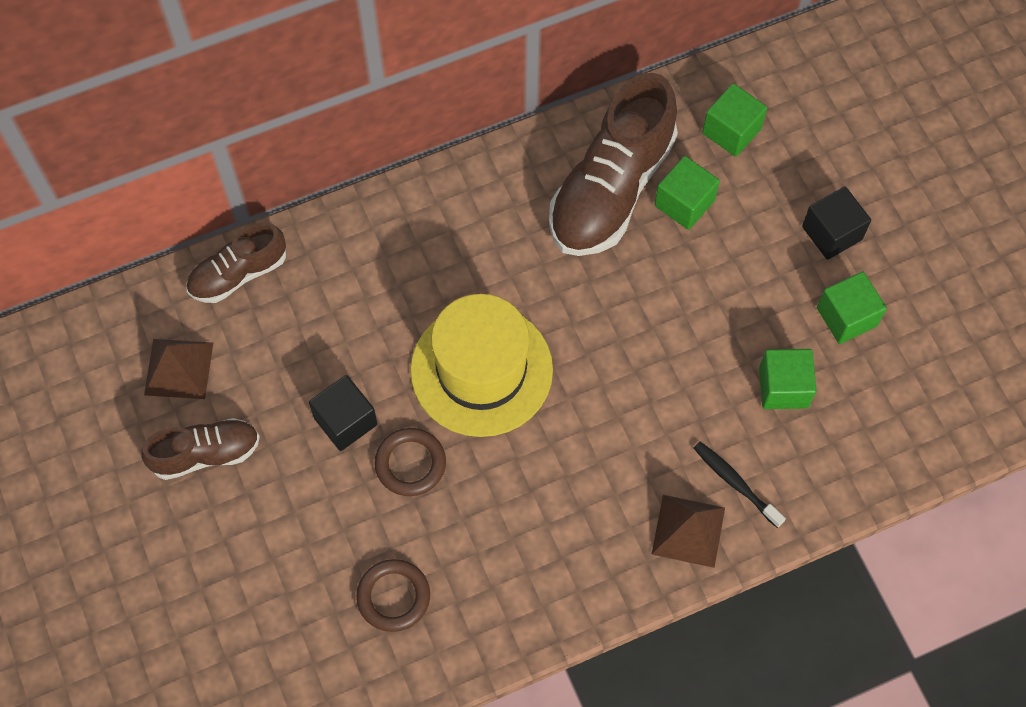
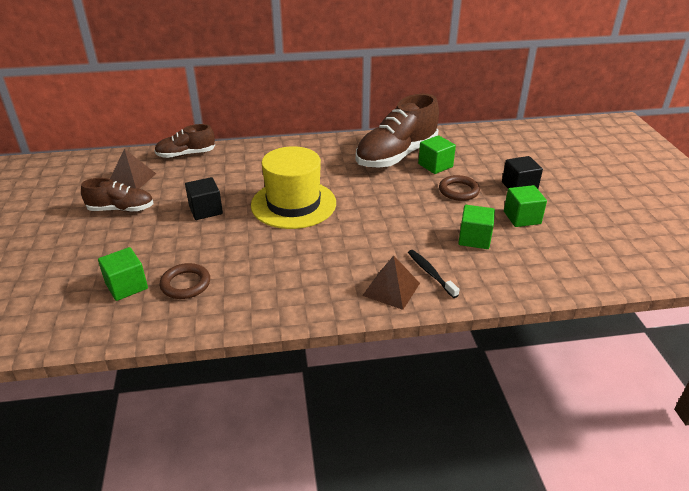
camera: 15 degrees right, 30 degrees down
brown ring [374,428,446,496] -> brown ring moved to [439,175,480,201]
green cube [702,83,767,157] -> green cube moved to [98,247,148,301]

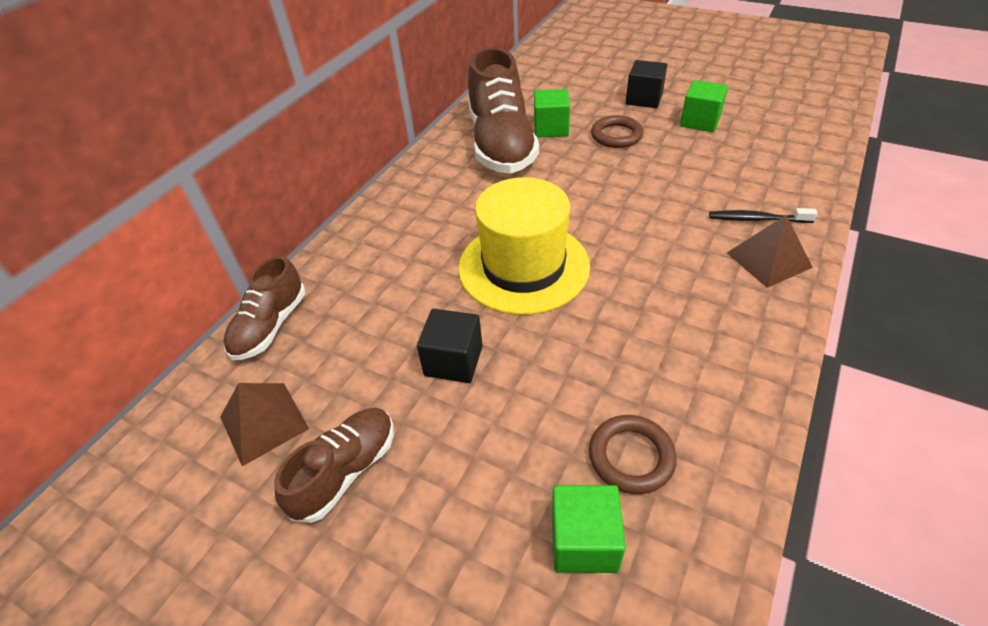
camera: 50 degrees left, 10 degrees up
green cube [458,205,495,249] -> none

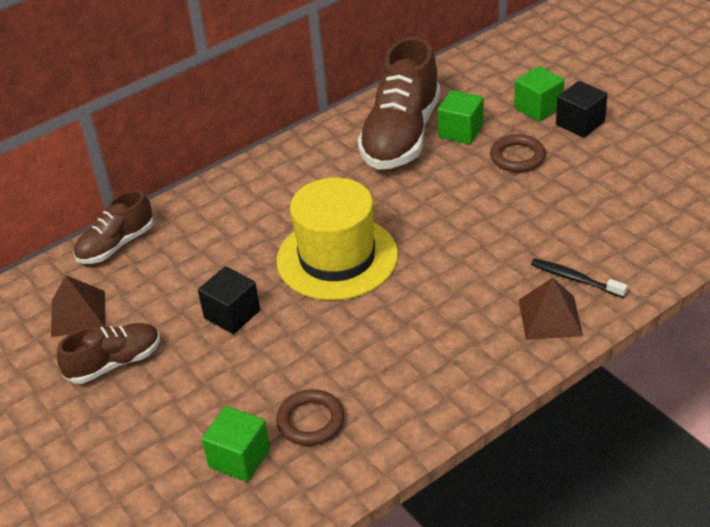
camera: 25 degrees right, 5 degrees down
green cube [680,80,728,132] -> green cube moved to [514,66,564,122]

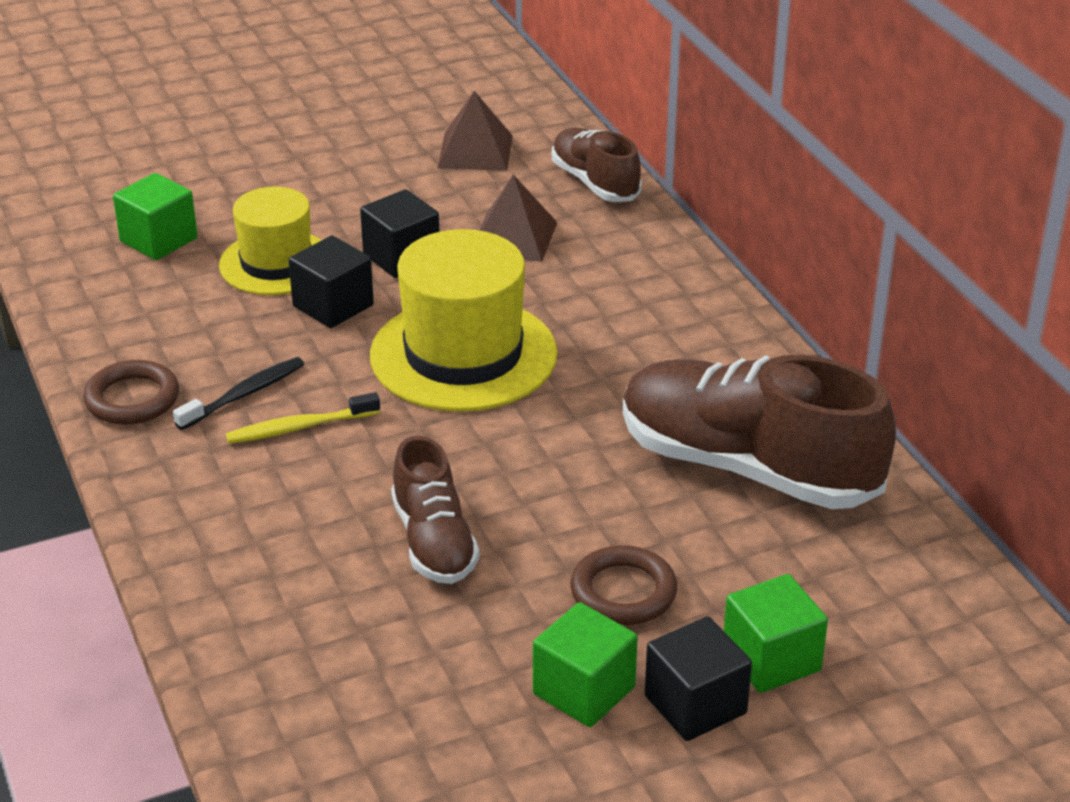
camera: 100 degrees right, 5 degrees down
brown shoe [57,323,160,384] -> brown shoe moved to [391,436,479,584]
brown ring [276,389,345,446] -> brown ring moved to [83,360,179,425]
green cube [437,90,484,144] -> green cube moved to [533,602,638,727]
brown pyramid [519,277,583,340] -> brown pyramid moved to [479,174,557,262]
black toothbrush [531,258,628,298] -> black toothbrush moved to [173,357,304,430]
none -> yellow hat [219,186,321,295]
none -> yellow toothbrush [226,392,380,444]
none -> black cube [289,236,374,328]

